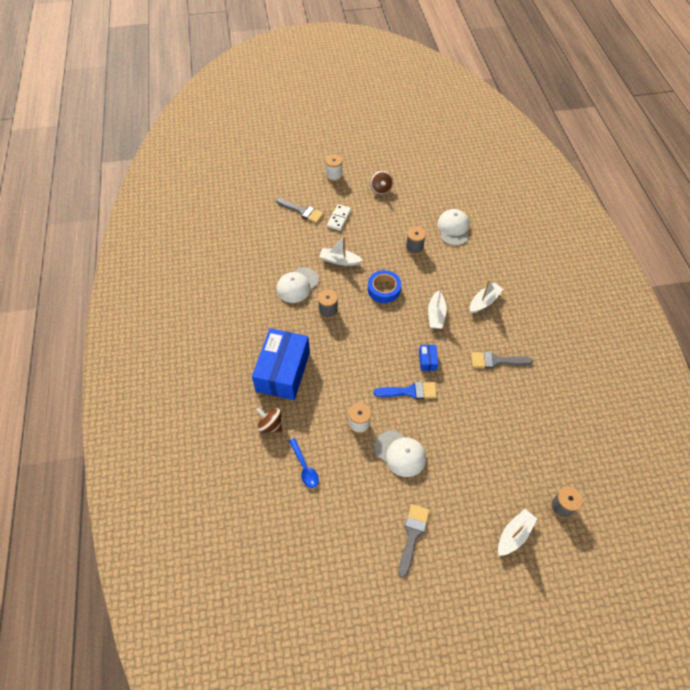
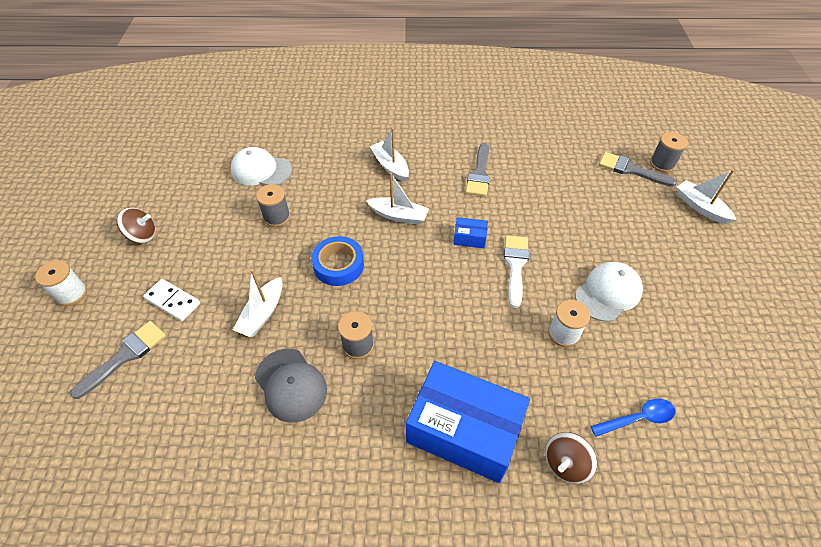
camera: 80 degrees left, 5 degrees down
white cap [277,267,319,303] -> grey cap [255,349,327,423]
blue brush [374,382,437,399] -> white brush [504,235,529,308]
grey brush [399,504,430,577] -> grey brush moved to [599,152,677,187]

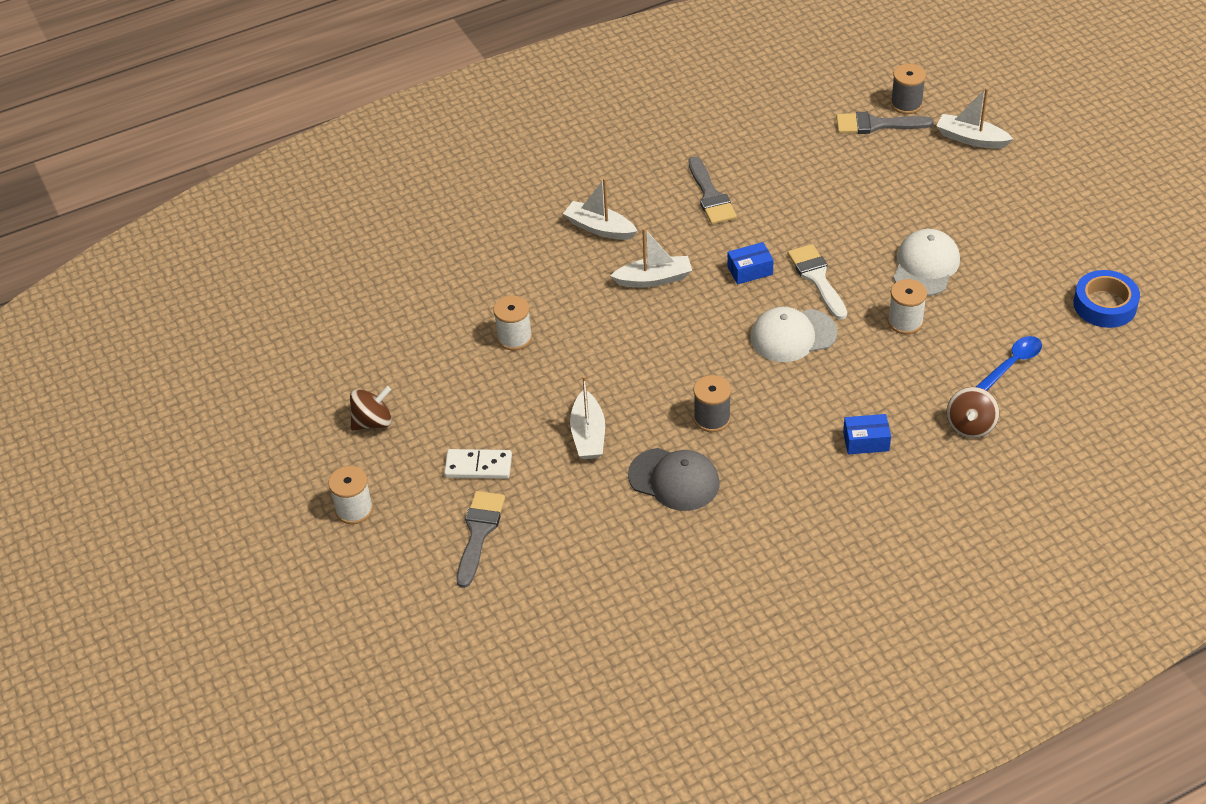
camera: 25 degrees left, 5 degrees down
white cap [231,147,292,186] -> white cap moved to [750,307,837,362]
grey spool [256,184,291,227] -> white spool [493,295,532,350]
blue tape [311,236,364,286] -> blue tape moved to [1073,270,1140,328]
blue box [406,361,530,483] -> blue box [843,414,891,455], size x0.41

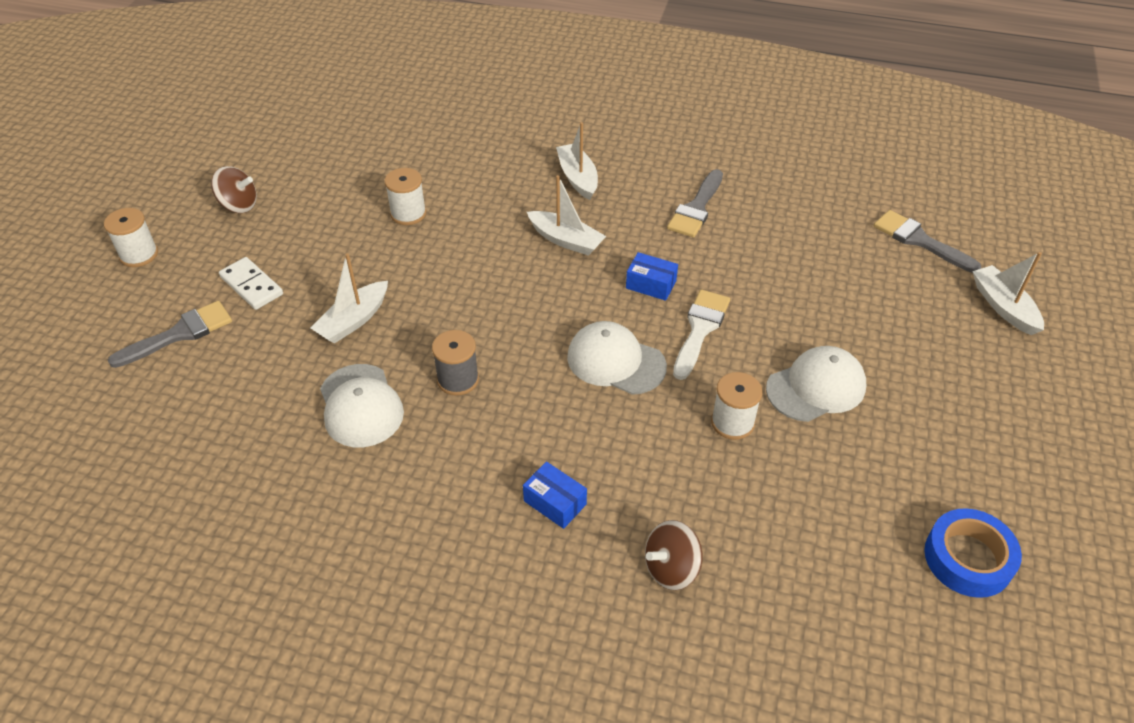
camera: 40 degrees right, 0 degrees up
grey cap [628,448,719,511] -> white cap [320,364,404,447]
grey spool [891,64,926,114] -> none
blue spoon [976,336,1042,391] -> none

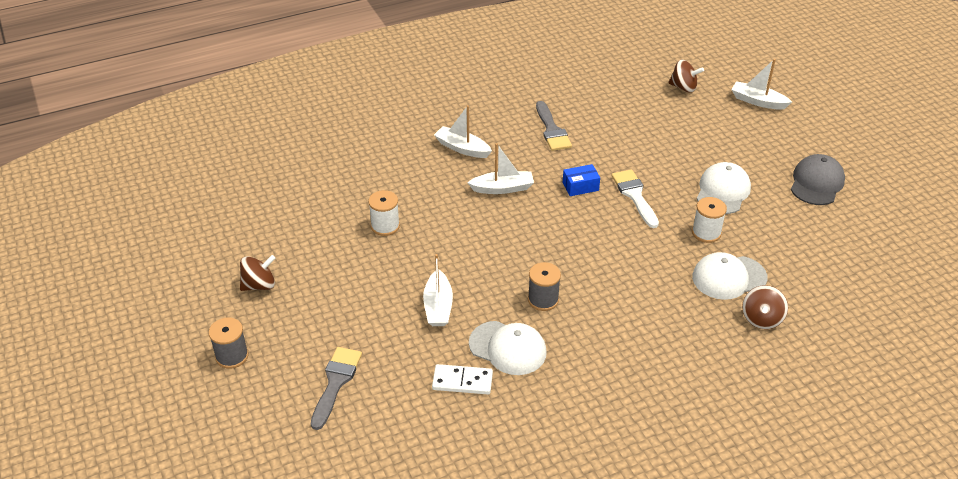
camera: 40 degrees left, 5 degrees down
white spool [104,208,158,267] -> grey spool [209,318,249,369]
white domino [219,257,283,310] -> white domino moved to [432,364,493,394]
blue box [523,461,587,529] -> none
white cap [567,321,667,395] -> white cap moved to [692,252,767,300]
grey brush [874,210,981,273] -> brown spinning top [668,60,704,93]
blue tape [924,508,1022,598] -> none
none -> grey cap [791,154,845,205]

